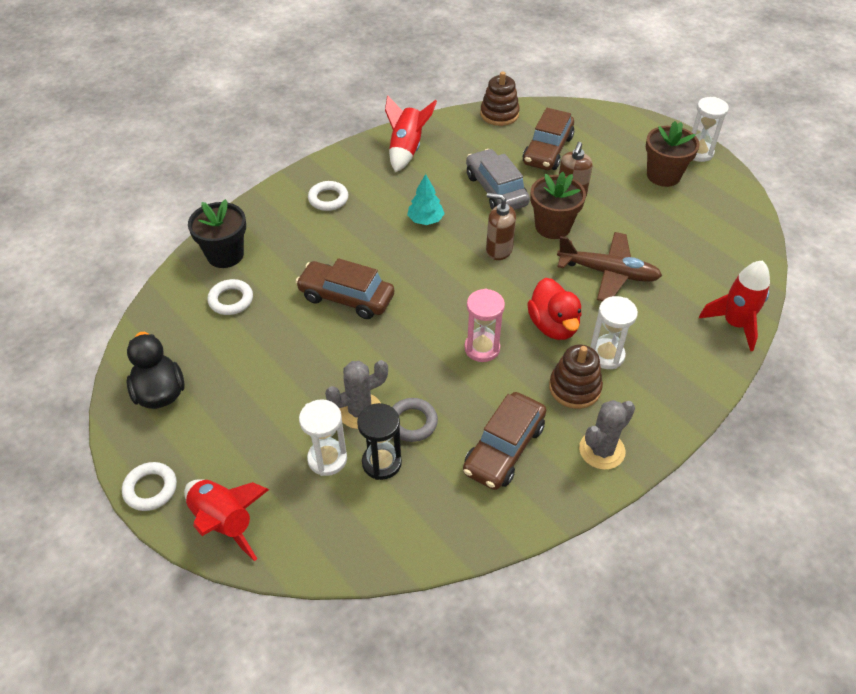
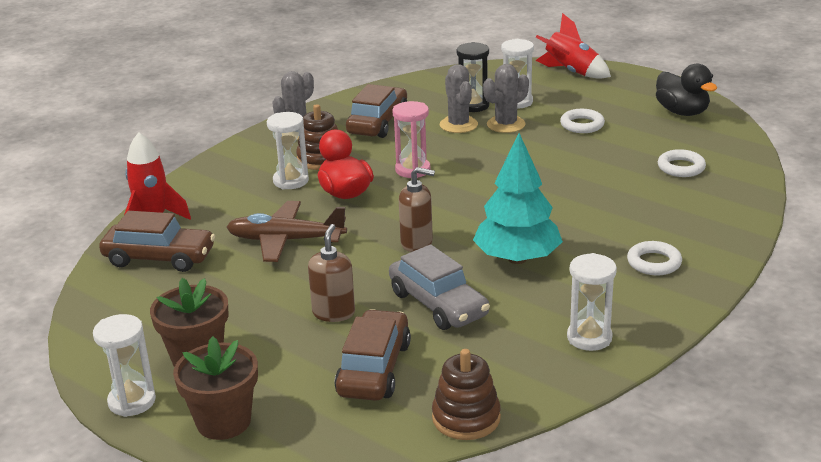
camera: 170 degrees right, 20 degrees down
white ring [122,462,177,511] -> white ring moved to [560,109,605,133]
black flower pot [188,199,246,268] -> none
brown car [296,258,394,319] -> brown car moved to [99,211,215,272]
red rocket [385,95,437,172] -> white hourglass [567,253,617,351]
grey ring [392,398,438,442] -> grey cactus [440,64,478,133]
turquoise tree [407,174,445,225] -> turquoise tree [473,133,563,264], size x1.85
brown flower pot [530,172,586,239] -> brown flower pot moved to [173,336,258,440]

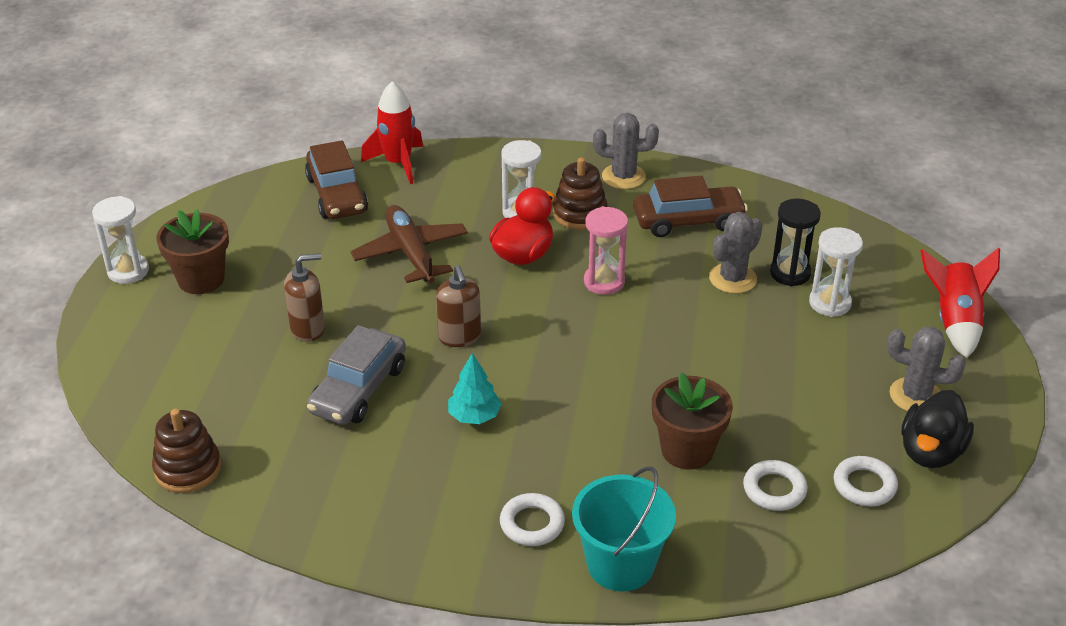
camera: 60 degrees right, 10 degrees up
brown flower pot [173,336,258,440] -> brown flower pot moved to [652,372,733,470]
brown car [335,309,411,401] -> none
turquoise tree [473,133,563,264] -> turquoise tree [448,353,502,424], size x0.54
grey cactus [483,64,529,133] -> grey cactus moved to [887,327,966,411]
white ring [560,109,605,133] -> white ring moved to [834,456,898,506]
white hourglass [567,253,617,351] -> none
none -> turquoise bucket [572,467,676,591]

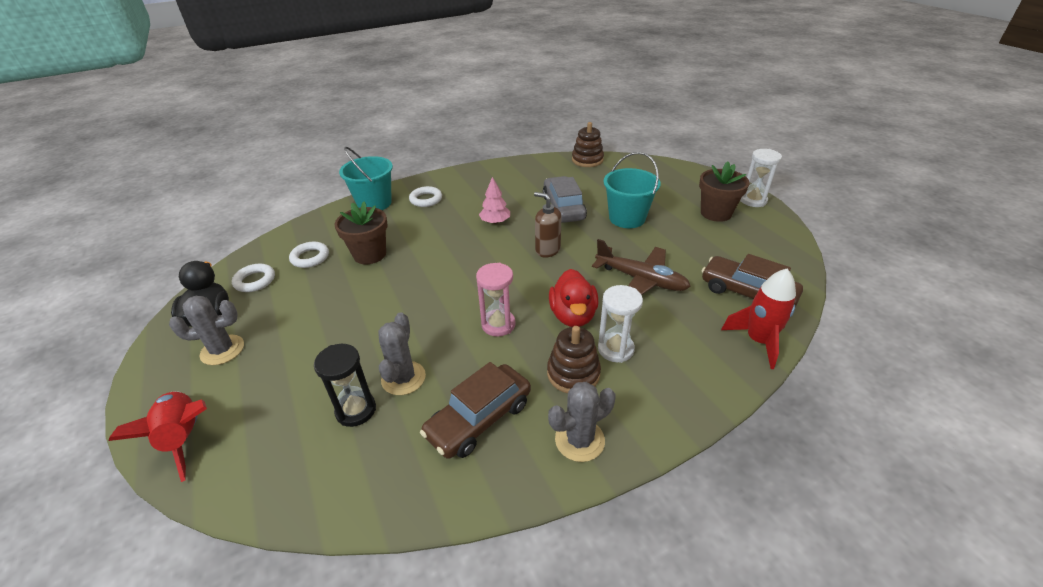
camera: 145 degrees right, 0 degrees up
brown soap dispenser [284,253,325,342] -> turquoise bucket [603,152,661,228]
turquoise tree [448,353,502,424] -> pink tree [479,177,510,224]
white hourglass [809,227,863,317] -> none

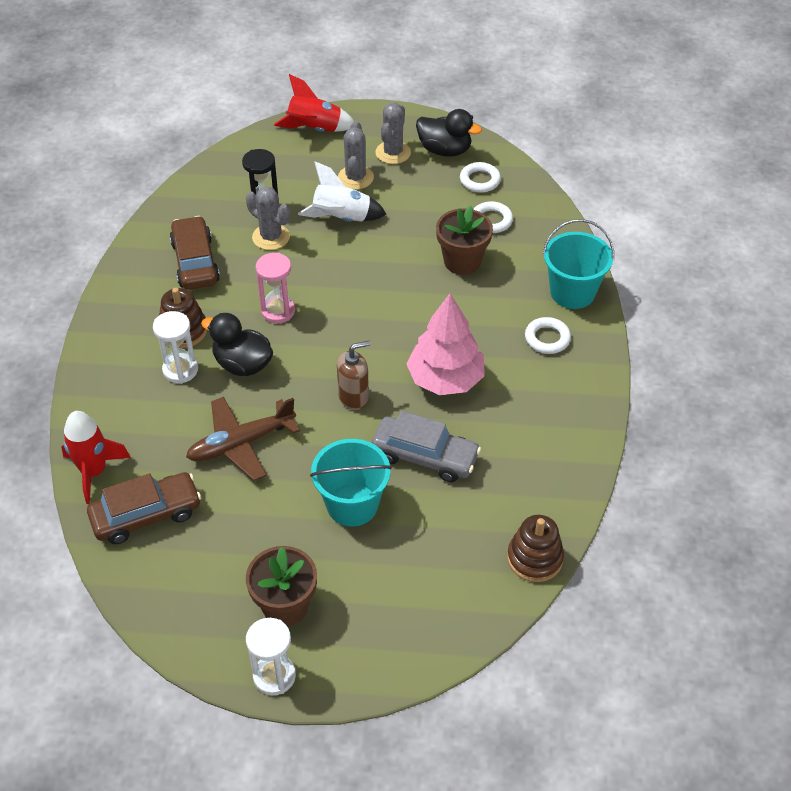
camera: 120 degrees right, 10 degrees up
pink tree [479,177,510,224] -> pink tree [406,294,485,395], size x1.85
grey cactus [548,382,616,462] -> grey cactus moved to [338,121,374,190]
red duck [549,269,599,327] -> black duck [201,313,273,376]
none -> white rocket [298,161,386,222]

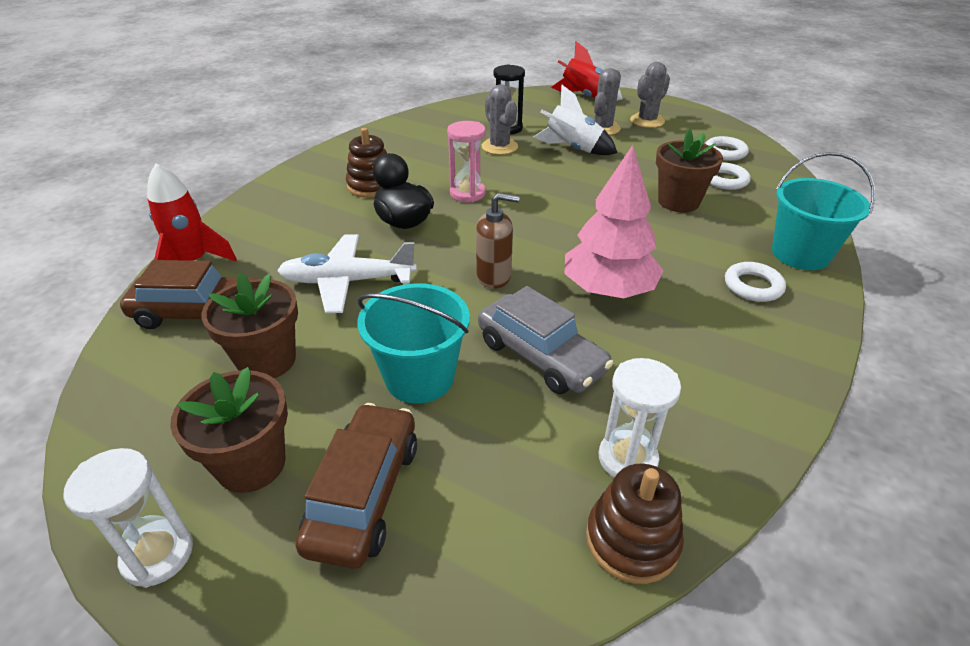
camera: 25 degrees right, 10 degrees down
white hourglass [153,311,198,384] -> white hourglass moved to [599,358,681,478]
brown car [170,216,220,290] -> brown car moved to [295,403,417,569]
brown plane [186,397,300,481] -> white plane [277,234,417,313]
black duck [416,109,482,157] -> none
none -> brown flower pot [201,273,298,378]

